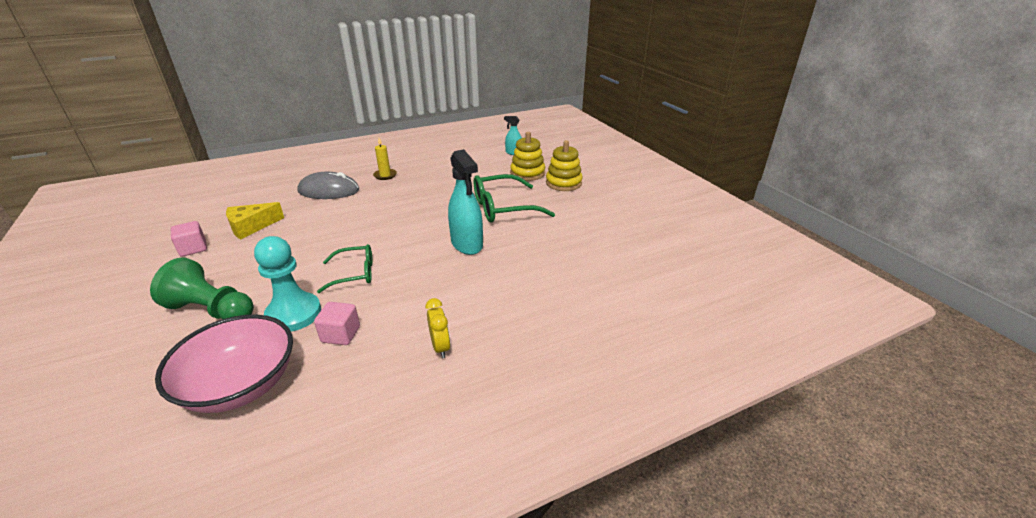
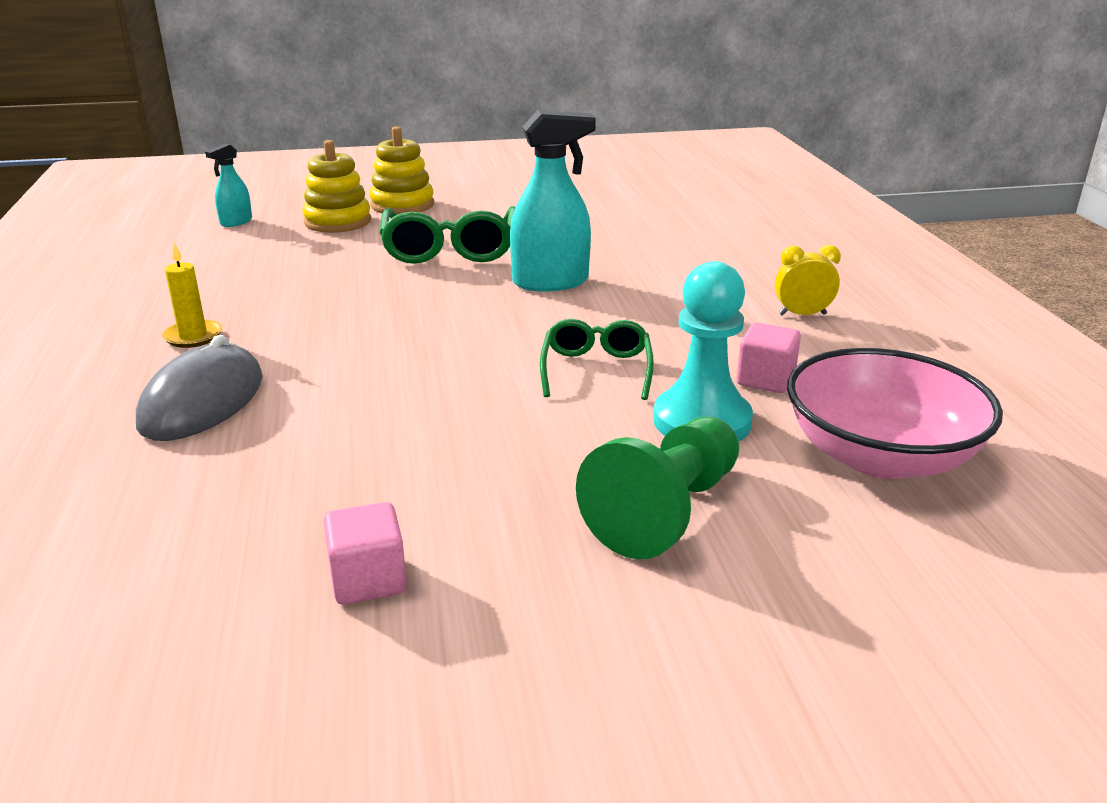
camera: 75 degrees left, 5 degrees down
yellow cheese [226,202,284,239] -> none

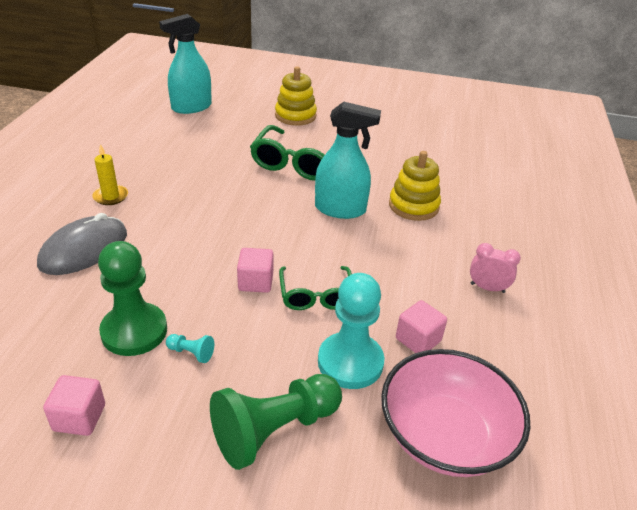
camera: 20 degrees right, 10 degrees up
turquoise spray bottle [205,144,252,227] -> turquoise spray bottle [159,14,212,114], size x1.87
yellow stacking toy [302,140,371,233] -> yellow stacking toy moved to [389,151,441,221]
green glasses [540,319,654,400] -> green glasses turned 150 degrees clockwise [279,266,352,310]
yellow clock [775,245,841,316] -> pink clock [470,243,521,293]
none -> green pawn [98,241,167,356]
none -> turquoise pawn [166,334,214,363]
none -> pink cube [237,248,273,293]

